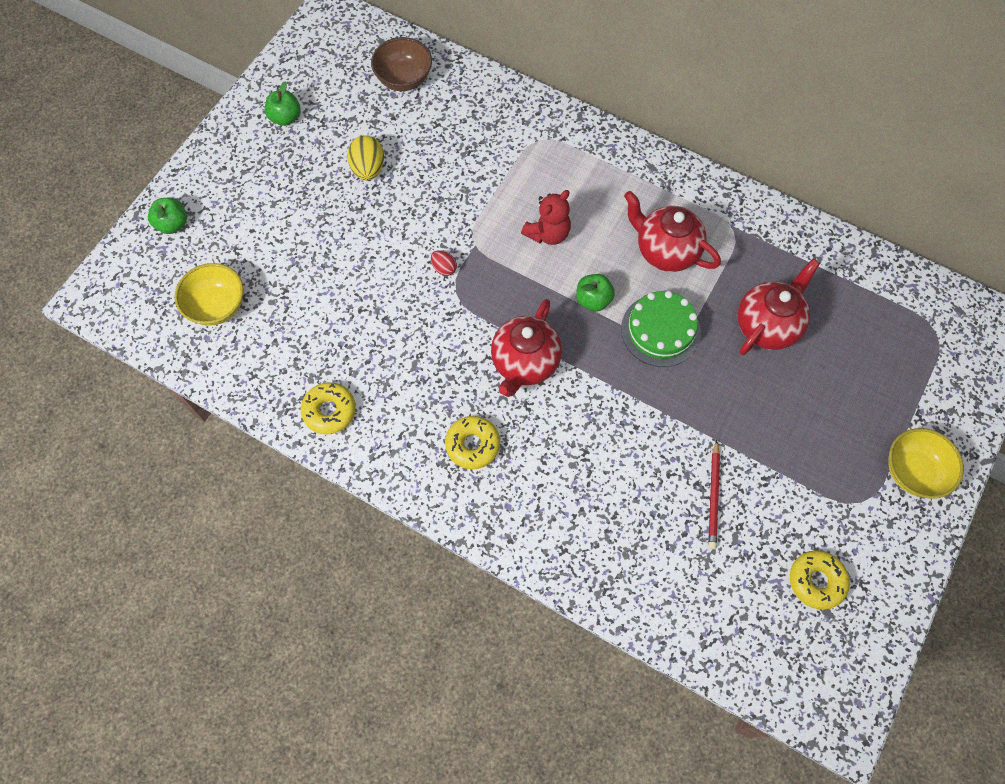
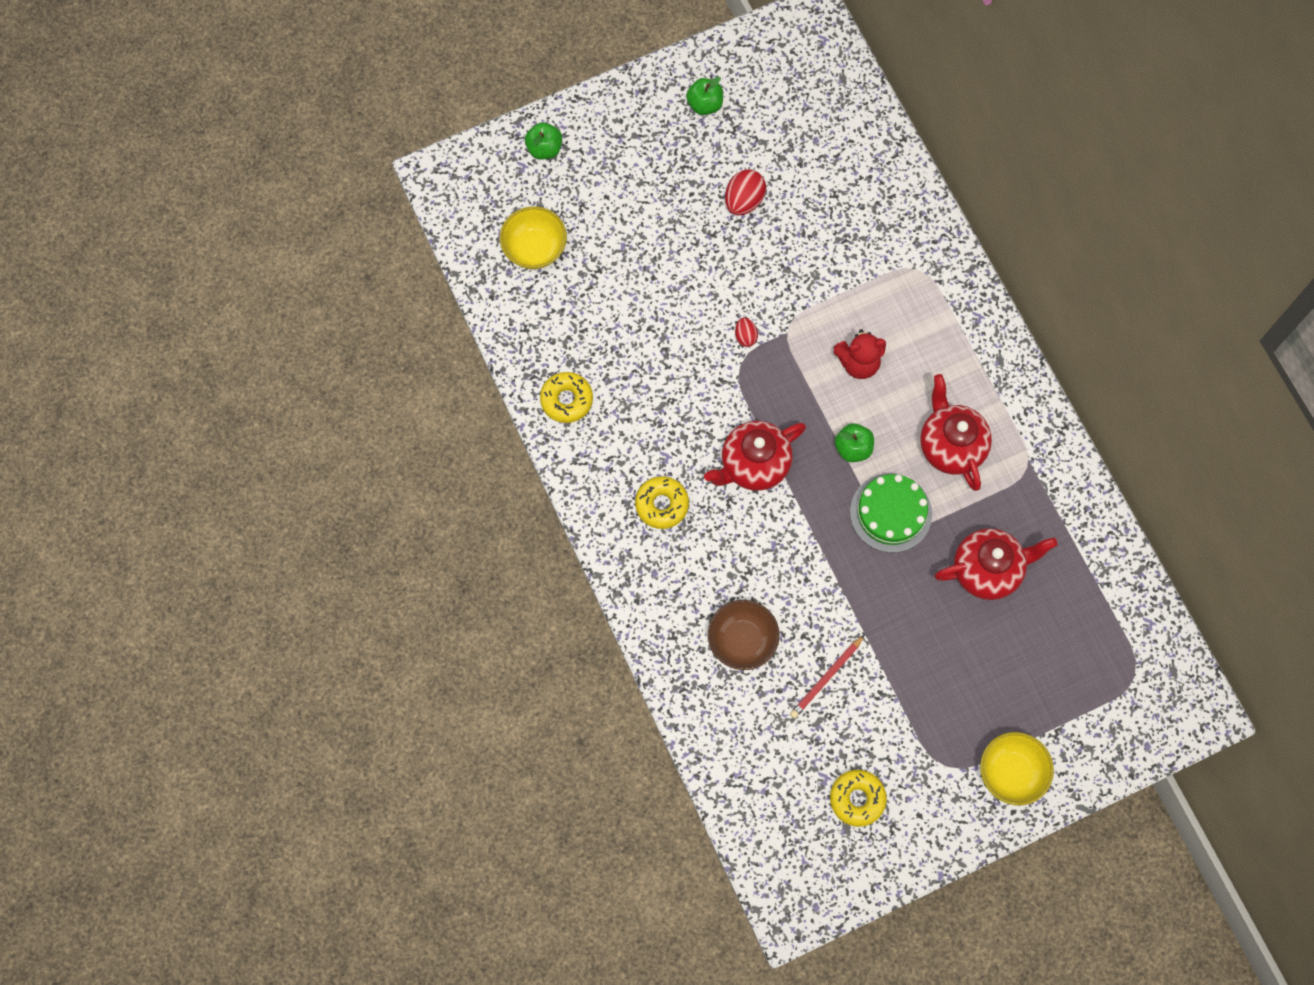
camera: 35 degrees right, 5 degrees up
yellow egg [347,135,384,180] -> red egg [725,169,766,216]
brown bowl [371,37,432,91] -> brown bowl moved to [708,600,780,670]

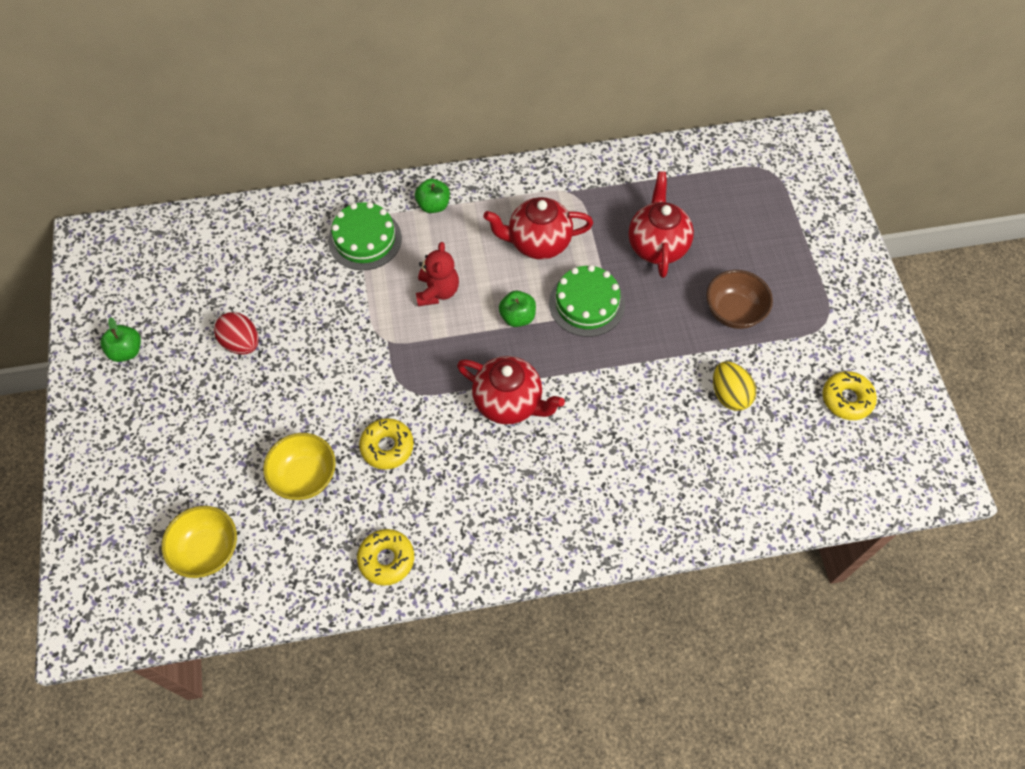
camera: 75 degrees left, 10 degrees down
green apple [525,122,562,160] -> green apple moved to [415,179,450,213]
yellow donut [635,476,689,529] -> yellow donut moved to [359,418,414,470]
red teapot [704,421,806,491] -> red teapot turned 45 degrees counterclockwise [457,356,565,425]
brown bowl [708,600,780,670] -> brown bowl moved to [706,270,773,329]
red egg [735,317,758,347] -> none
red pencil [790,635,865,719] -> yellow egg [713,362,756,411]
yellow bowl [980,732,1054,805] -> yellow bowl moved to [263,433,336,500]
none -> green cake [328,202,402,270]

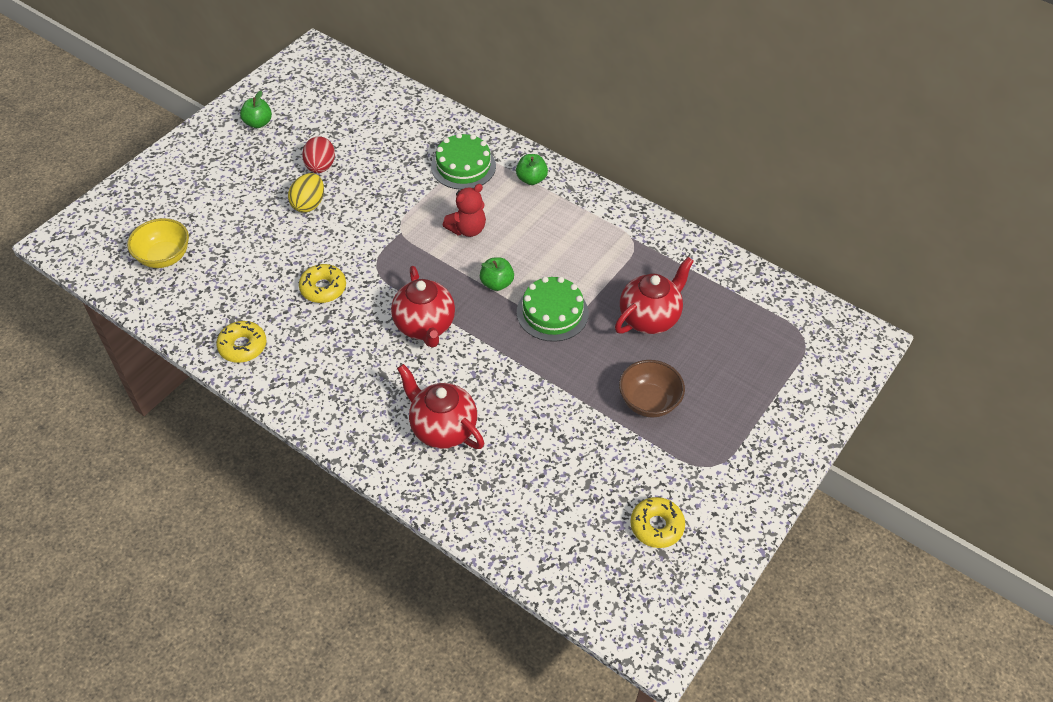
camera: 45 degrees right, 10 degrees down
yellow bowl [263,433,336,500] -> none
red teapot [483,197,593,260] -> red teapot moved to [397,364,484,449]
yellow egg [713,362,756,411] -> yellow egg moved to [288,173,324,212]

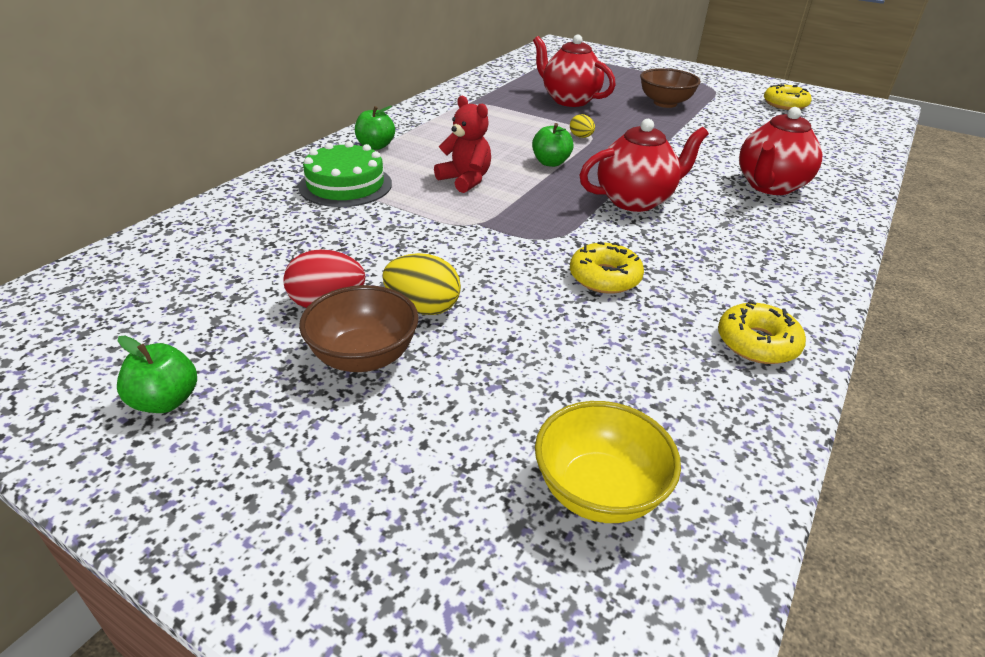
camera: 95 degrees left, 15 degrees down
green cake [517,277,589,342] -> yellow egg [570,114,595,138]
none -> brown bowl [299,285,419,372]

